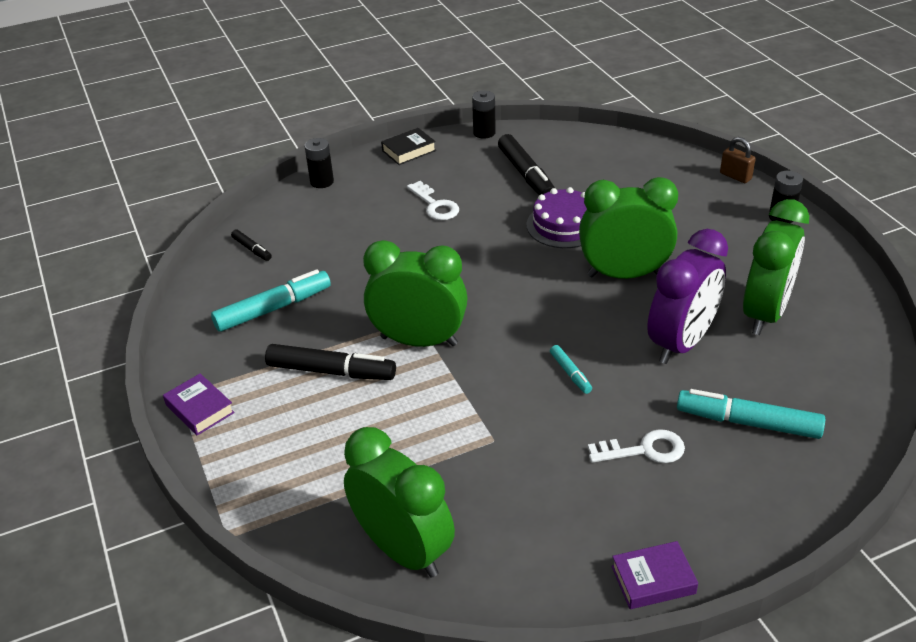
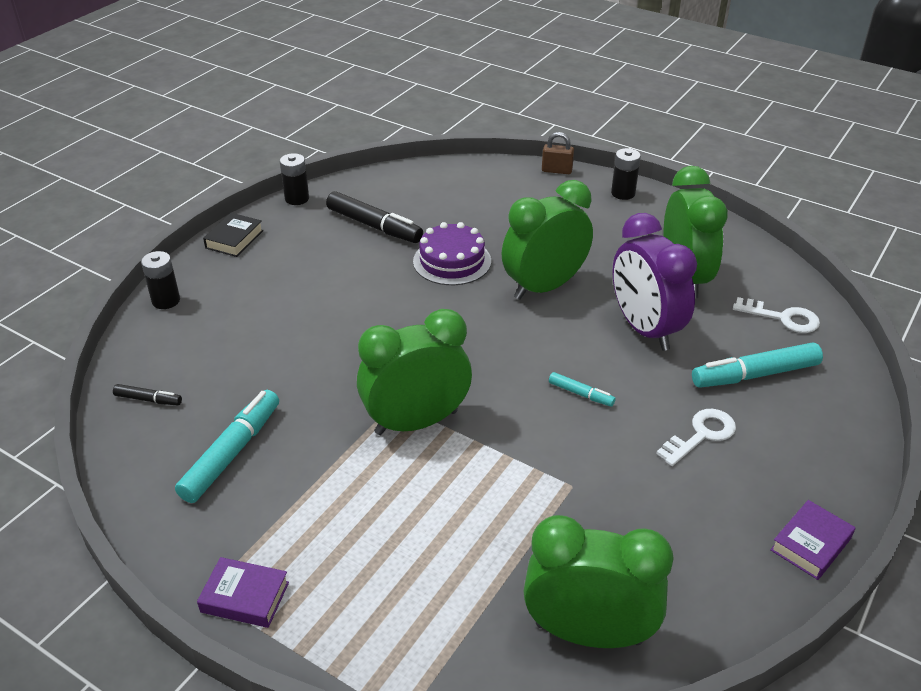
camera: 35 degrees left, 0 degrees up
black marker [265,344,396,380] -> none
white key [407,181,459,220] -> white key moved to [733,297,820,333]
purple clock [647,229,728,364] -> purple clock turned 150 degrees clockwise [612,213,697,351]

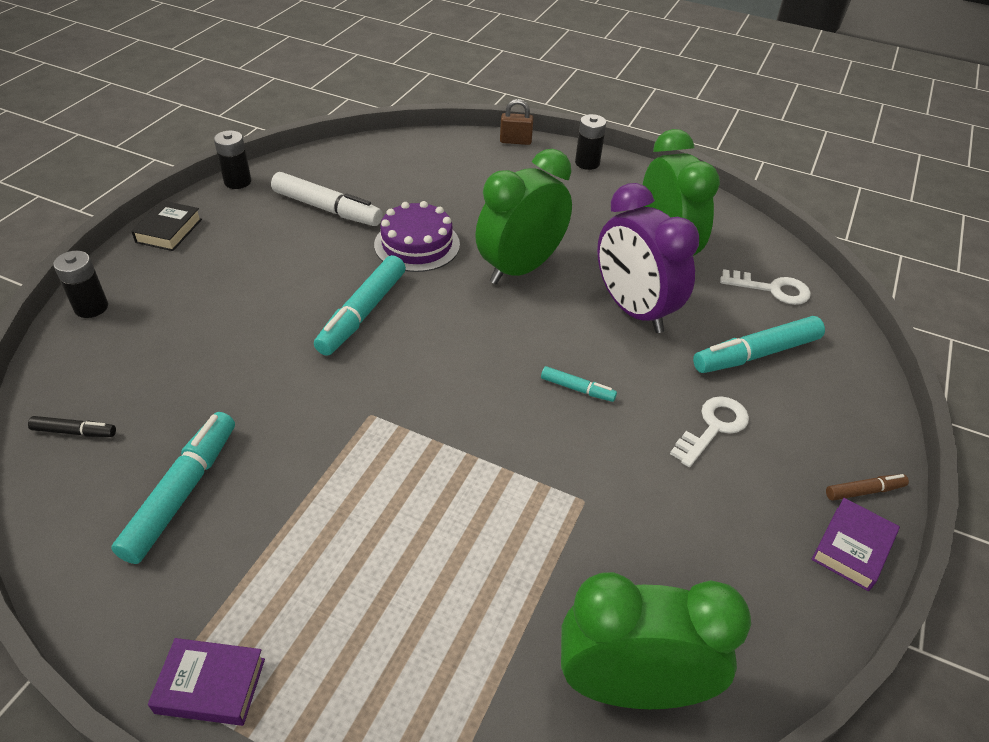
camera: 10 degrees left, 5 degrees up
black marker [326,191,423,243] -> white marker [271,172,383,226]
green clock [357,309,472,435] -> none
none -> turquoise marker [314,255,406,356]
none -> brown marker [826,474,909,501]

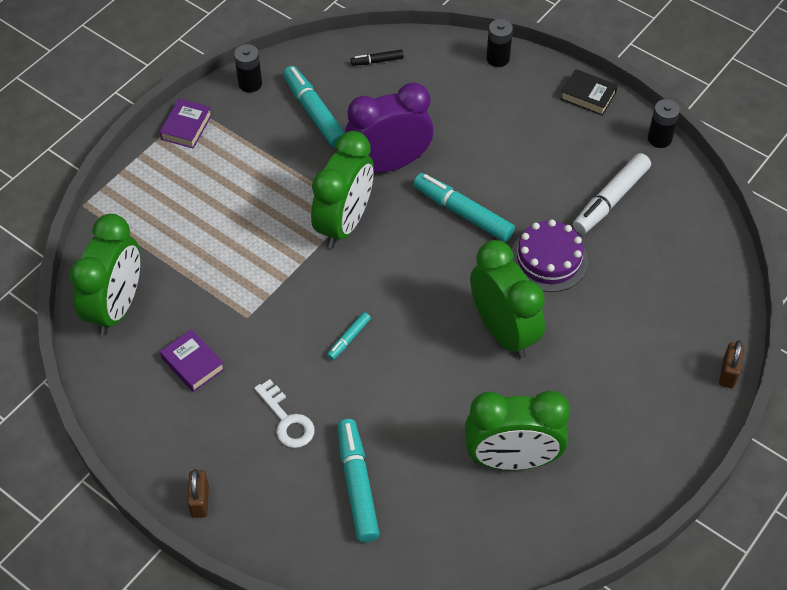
camera: 105 degrees right, 10 degrees up
black marker [28,416,116,437] -> black marker turned 60 degrees clockwise [351,49,404,66]
turquoise marker [111,412,235,564] -> turquoise marker turned 150 degrees counterclockwise [283,66,345,148]
black battery [575,114,606,170] -> black battery moved to [234,44,262,93]
purple clock [597,183,699,333] -> purple clock moved to [345,83,433,172]
white key [720,269,811,305] -> none
purple book [811,498,900,591] -> purple book moved to [160,329,225,392]
brown marker [826,474,909,501] -> brown padlock [187,469,209,518]
none -> green clock [311,131,374,248]

